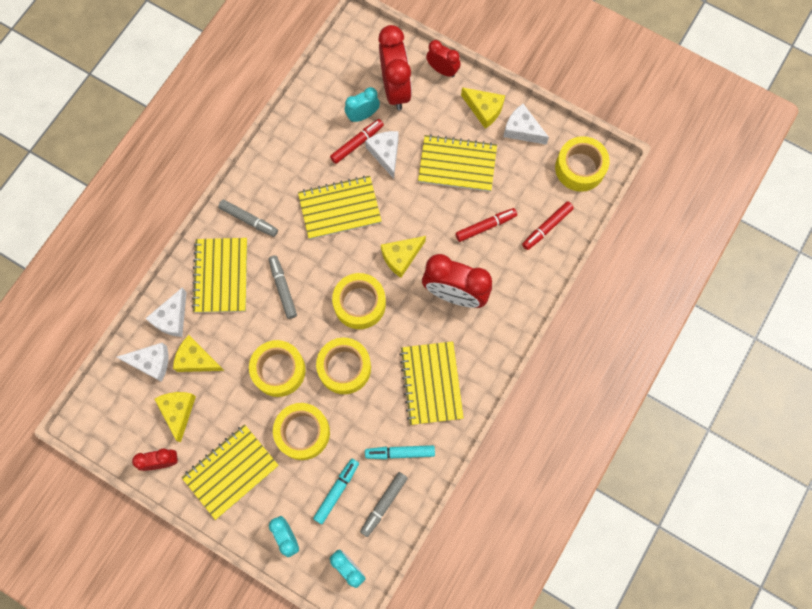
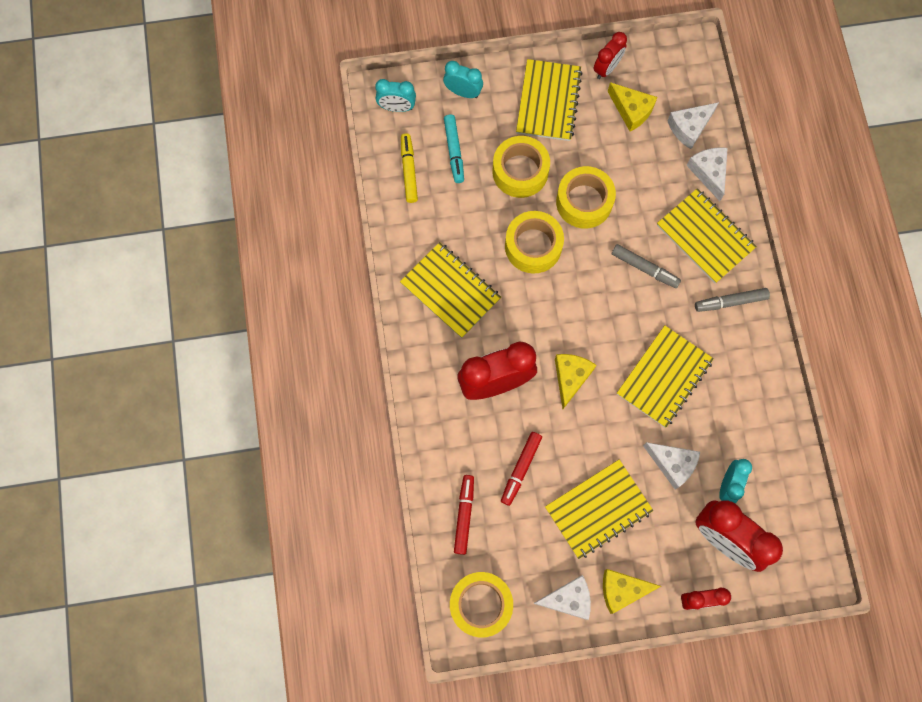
camera: 140 degrees right, 0 degrees up
yellow cheese [173,335,224,372] -> none
red marker [330,119,384,164] -> none
yellow tape [332,273,386,329] -> none
grey marker [360,472,408,537] -> yellow marker [401,133,418,203]
turquoise marker [365,445,435,459] -> none

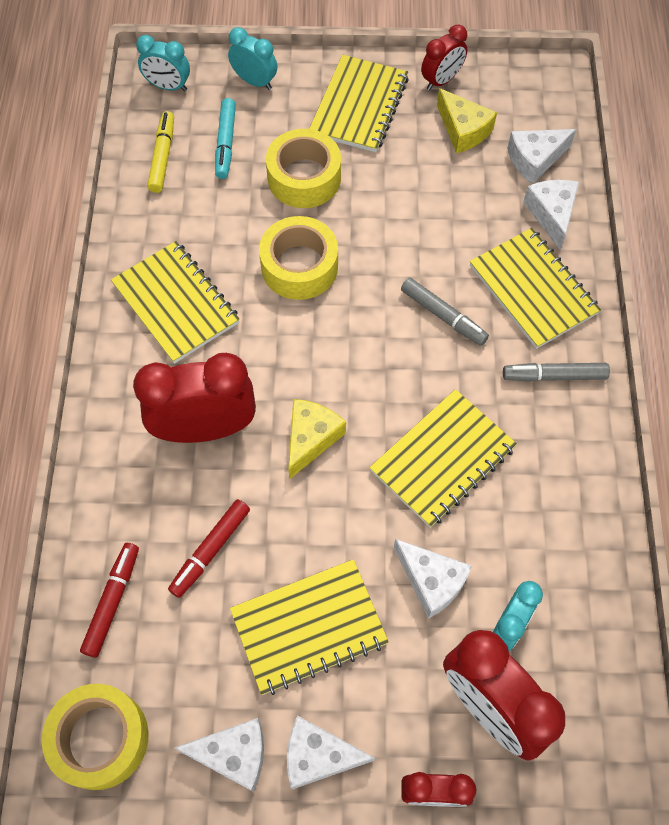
camera: 10 degrees right, 10 degrees down
yellow tape [556,166,616,229] -> none
yellow cheese [603,569,661,614] -> white cheese [287,716,375,789]

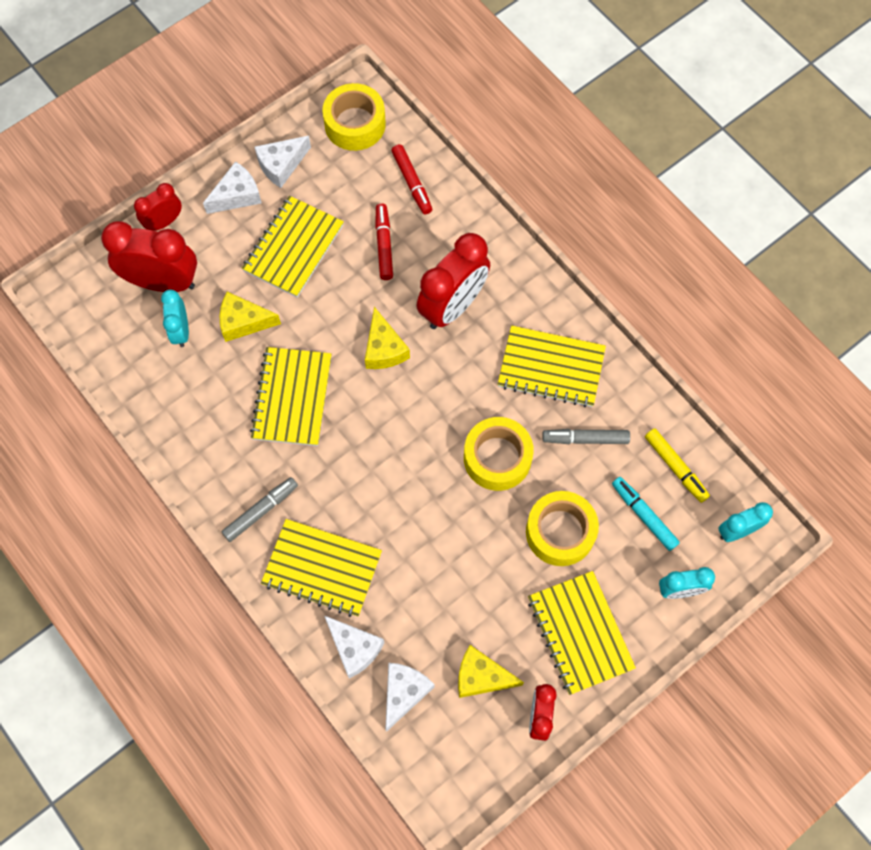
camera: 140 degrees right, 5 degrees up
white cheese [394,539,472,619] -> yellow cheese [220,292,281,342]
grey marker [401,278,489,346] -> grey marker moved to [542,429,630,444]

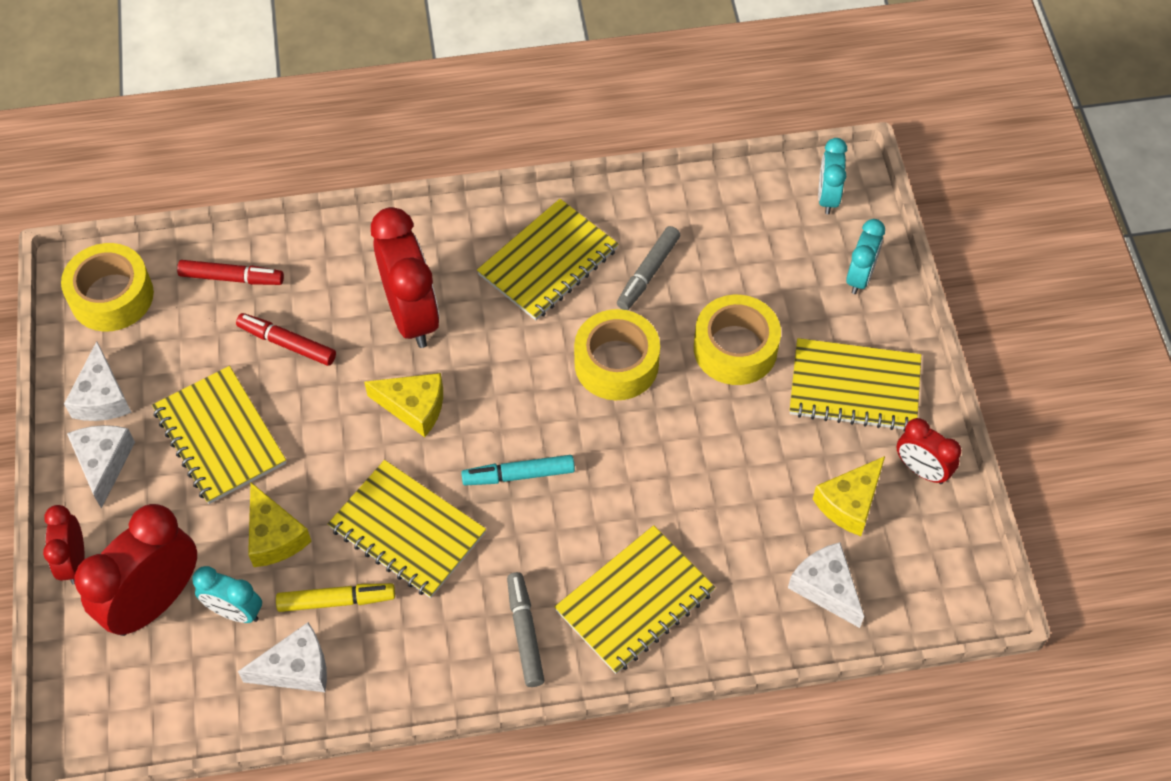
camera: 60 degrees left, 10 degrees down
yellow cheese [220,292,281,342] -> yellow cheese turned 60 degrees counterclockwise [248,483,312,567]
white cheese [324,615,384,679] -> white cheese moved to [238,622,327,692]
turquoise marker [612,477,680,551] -> turquoise marker moved to [461,455,575,485]
yellow marker [645,428,710,503] -> yellow marker moved to [276,583,395,612]

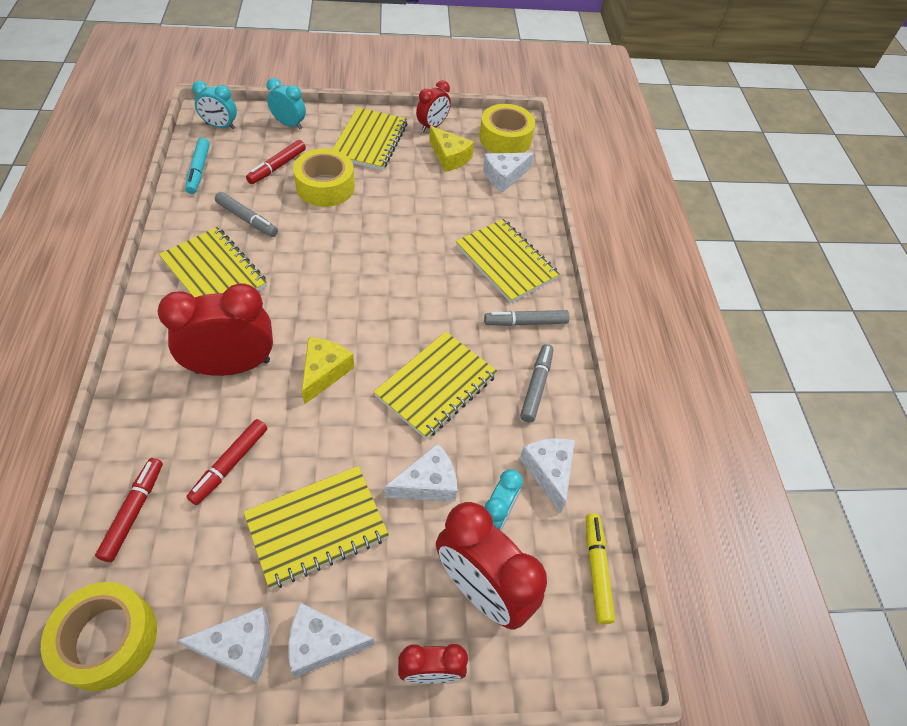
camera: 90 degrees left, 5 degrees down
yellow cheese [248,483,312,567] -> white cheese [384,443,457,502]
yellow marker [276,583,395,612] -> yellow marker moved to [586,513,615,624]
turquoise marker [461,455,575,485] -> turquoise marker moved to [185,138,210,194]
yellow tape [574,309,660,400] -> yellow tape moved to [479,104,535,153]
none -> red marker [246,140,306,184]
none -> grey marker [520,344,554,423]

